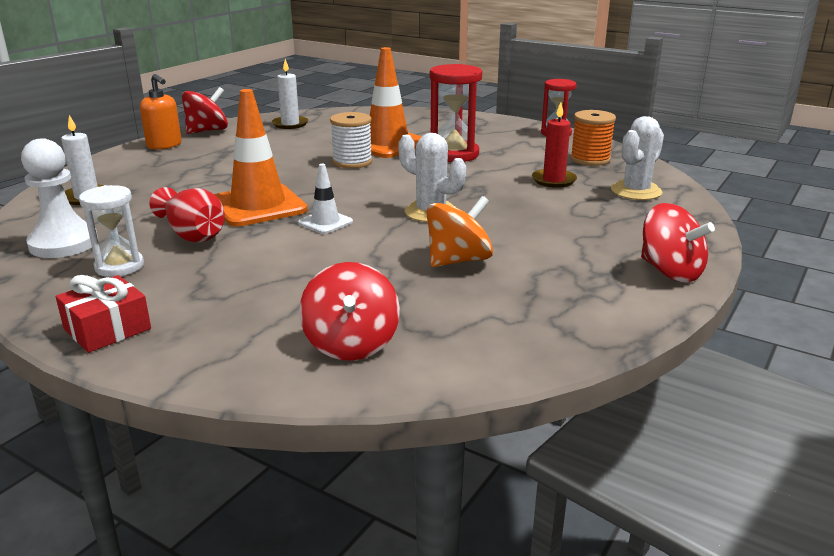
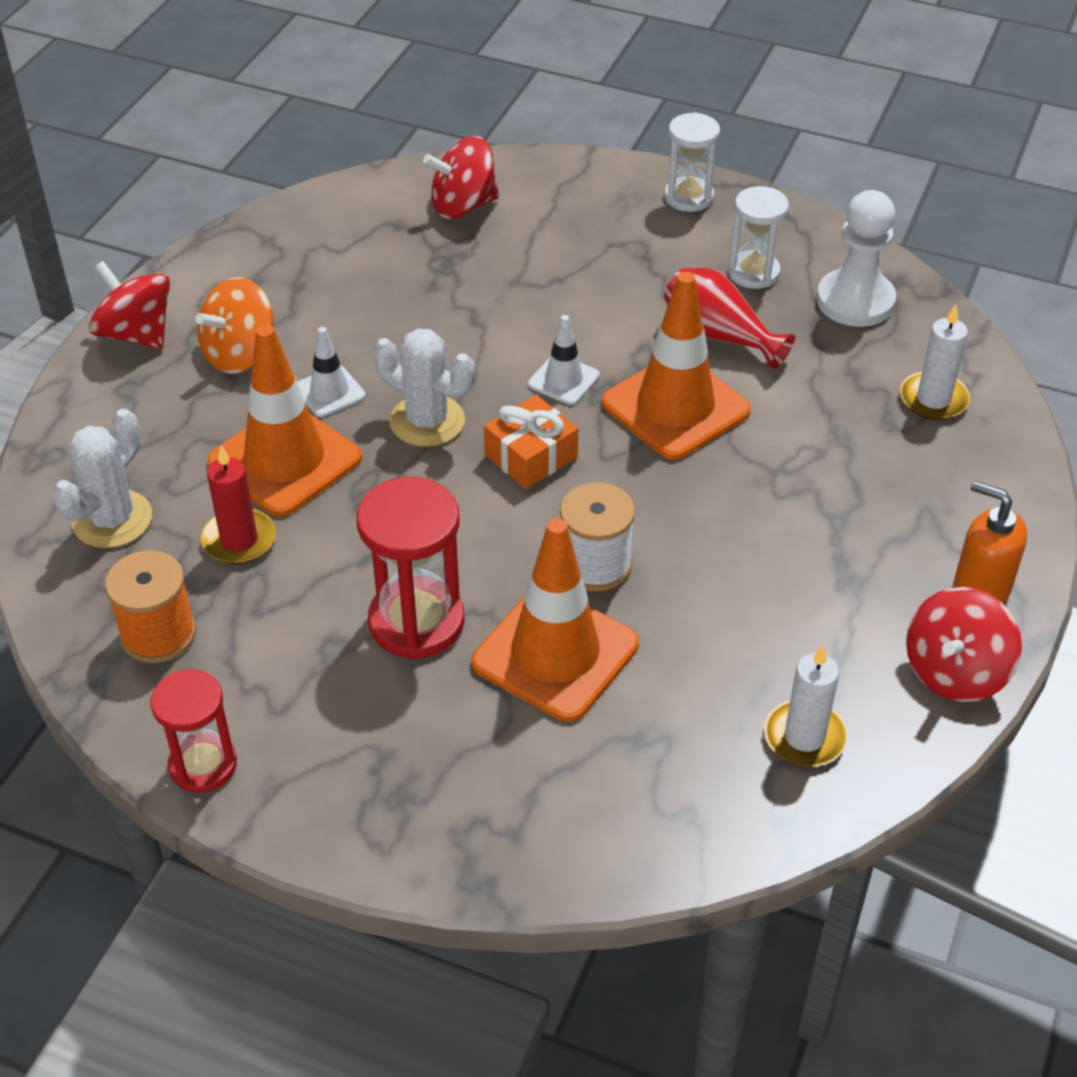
camera: 170 degrees right, 20 degrees up
red gift [56,275,151,353] -> white hourglass [664,112,720,212]
red spinning top [299,262,400,361] -> red spinning top turned 90 degrees counterclockwise [423,136,499,219]
orange spinning top [426,196,493,267] -> orange spinning top moved to [195,277,273,374]
none -> orange traffic cone [207,324,362,517]
none -> white traffic cone [298,327,366,417]
none -> orange gift [484,395,578,489]

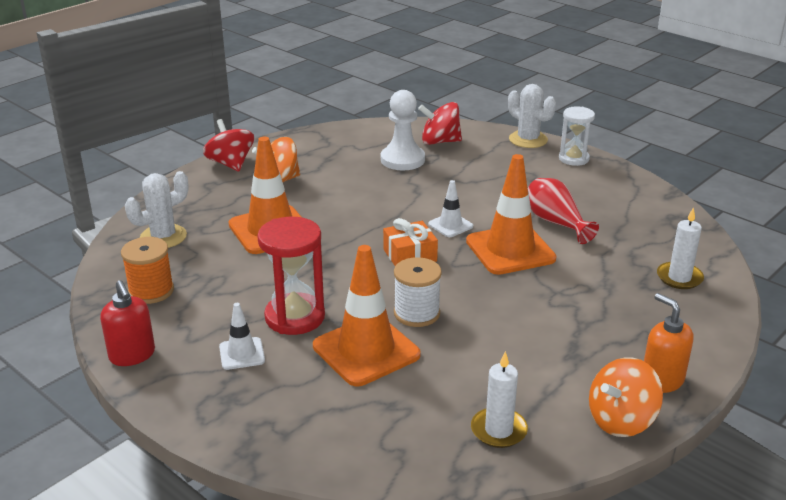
camera: 20 degrees right, 15 degrees down
red hourglass [150,669,237,793] -> red soap dispenser [100,280,155,366]
red candle [201,445,276,564] -> none
white traffic cone [298,327,366,417] -> white traffic cone moved to [219,303,265,370]
white cactus [373,329,475,447] -> white cactus moved to [508,84,556,148]
white hourglass [728,186,789,289] -> none
white pawn [817,190,896,327] -> white pawn moved to [381,90,425,170]
red spinning top [906,587,1022,702] -> orange spinning top [589,357,663,437]

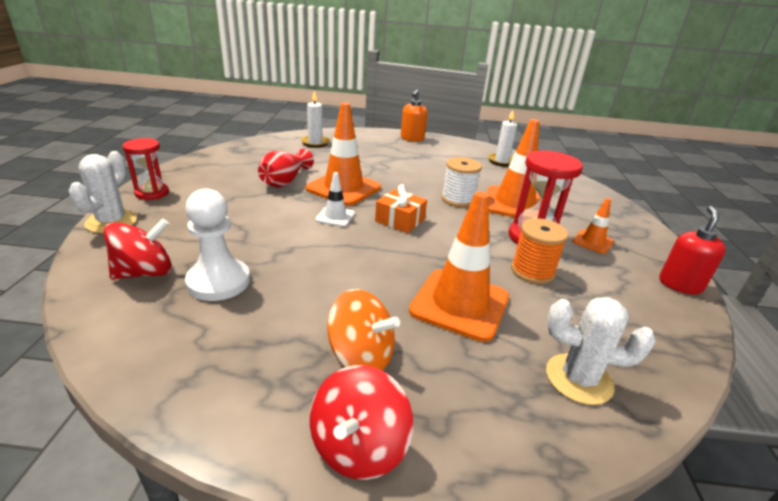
camera: 130 degrees left, 0 degrees up
orange spool [121,237,174,304] -> orange spool moved to [511,218,568,284]
white traffic cone [219,303,265,370] -> orange traffic cone [572,198,614,254]
red spinning top [418,102,462,145] -> red spinning top turned 90 degrees counterclockwise [104,218,172,280]
white hourglass [559,106,595,166] -> red hourglass [122,138,169,200]
orange spinning top [589,357,663,437] -> none

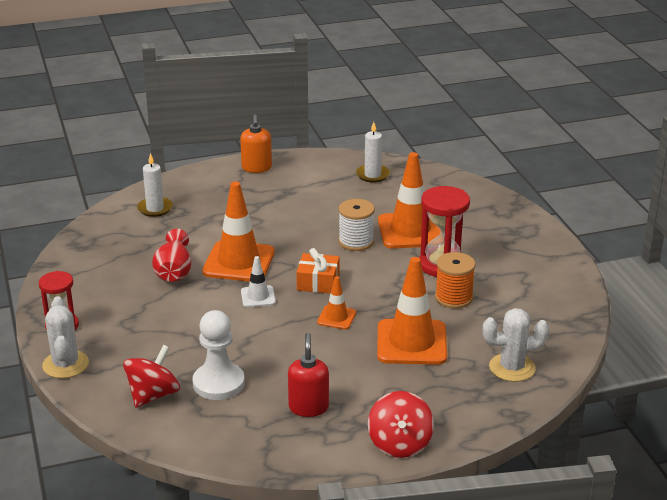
camera: 20 degrees left, 0 degrees up
orange spinning top [327,289,400,370] -> none
orange traffic cone [572,198,614,254] -> orange traffic cone moved to [317,276,356,330]
red soap dispenser [659,206,726,294] -> red soap dispenser moved to [288,333,329,417]

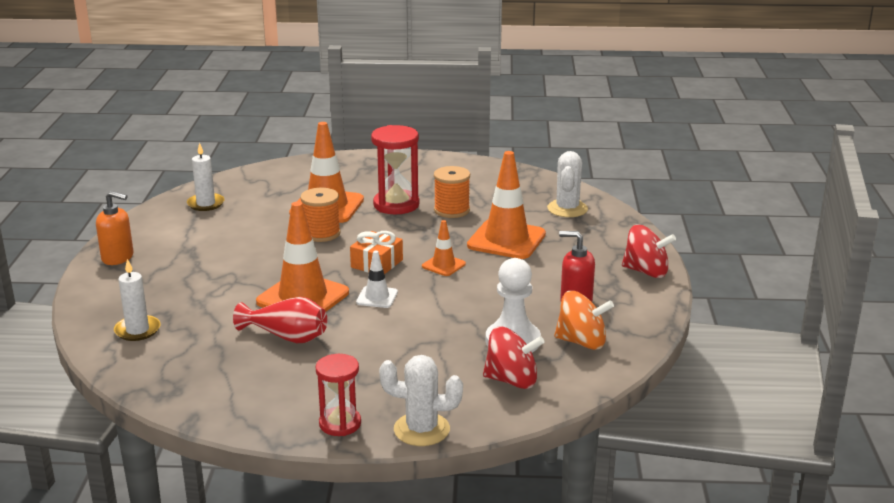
camera: 70 degrees left, 5 degrees down
red spinning top [123,345,180,408] -> red spinning top turned 135 degrees clockwise [483,327,545,389]
white spool [339,199,375,251] -> orange spool [300,188,341,242]
none -> orange spinning top [554,291,614,350]

